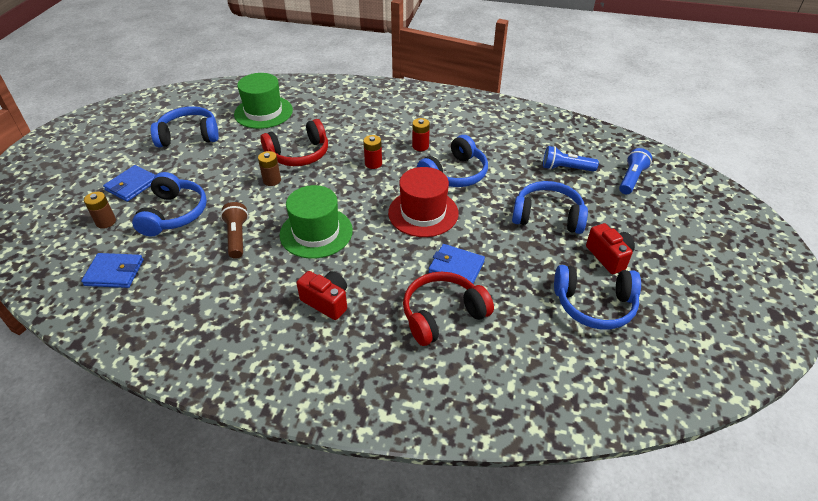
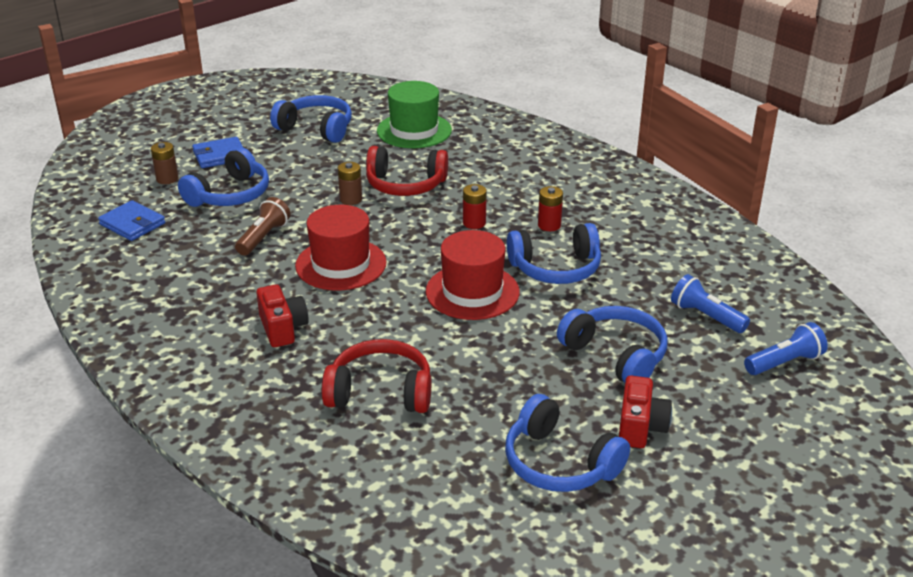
camera: 35 degrees right, 10 degrees down
green hat [280,185,353,259] -> red hat [295,205,386,290]
blue wallet [428,244,485,284] -> none

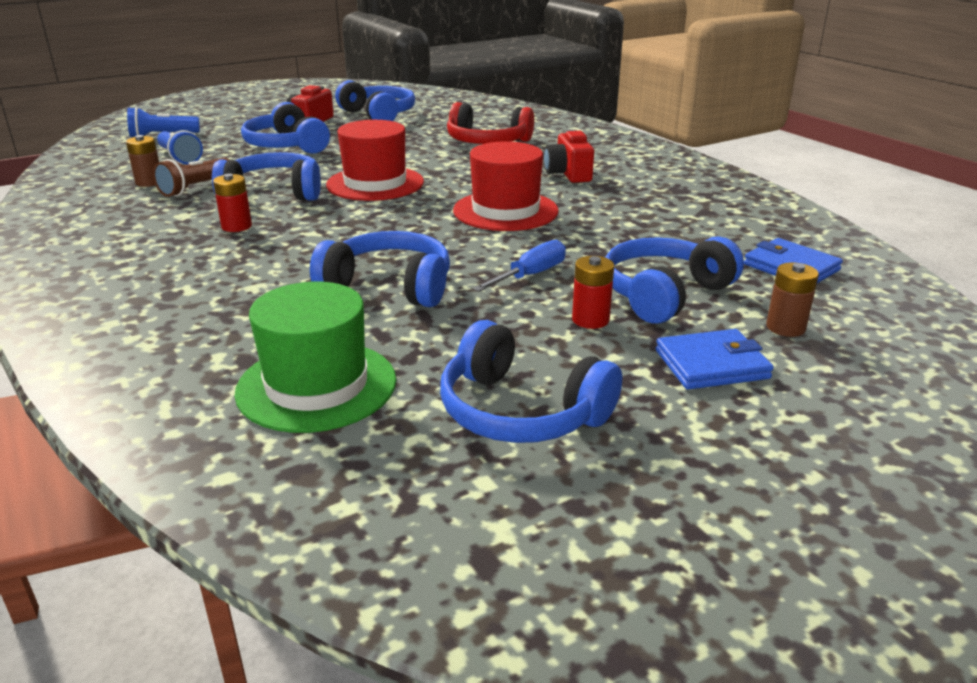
camera: 170 degrees left, 5 degrees down
brown flashlight [235,197,290,256] -> brown flashlight moved to [153,158,230,197]
brown battery [338,162,362,205] -> brown battery moved to [126,135,159,187]
red headphones [366,146,448,196] -> blue headphones [310,231,450,307]
red battery [463,184,487,229] -> red battery moved to [572,256,614,329]
none -> blue screwdriver [473,240,566,292]

